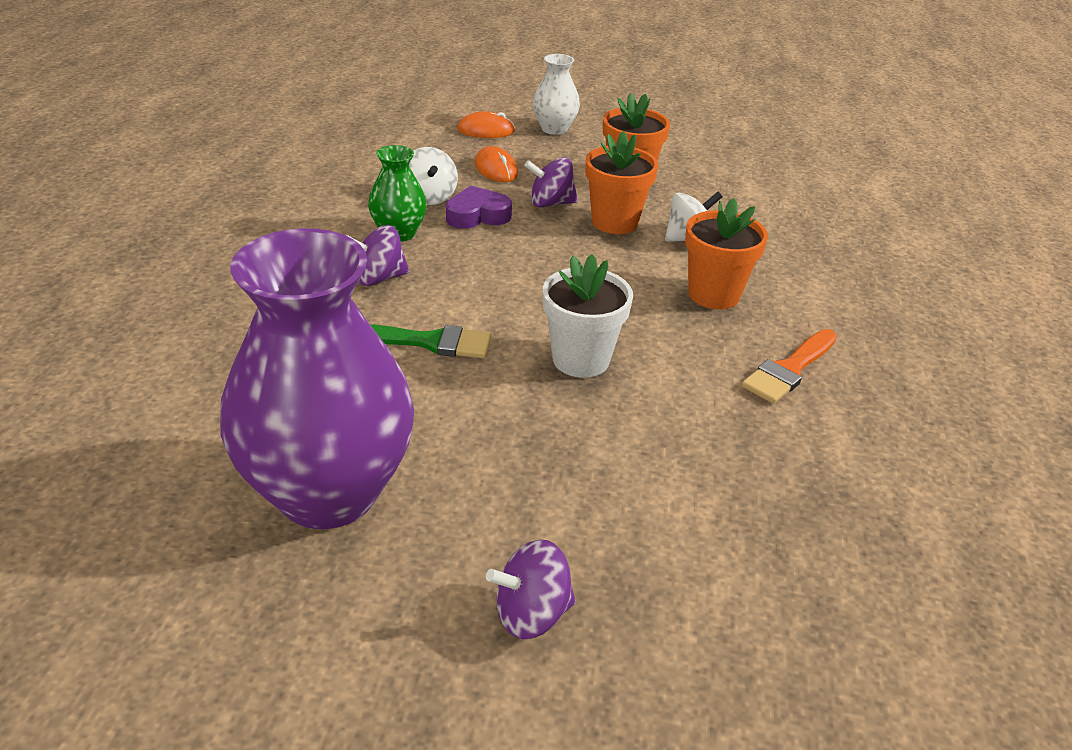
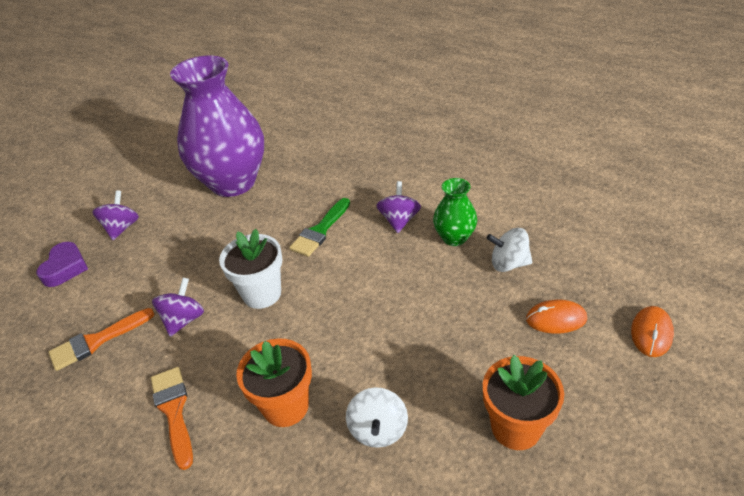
camera: 120 degrees right, 5 degrees up
purple heart [446,186,512,229] -> purple heart moved to [36,242,88,287]
purple spinning top [524,157,578,207] -> purple spinning top moved to [152,278,204,337]
white vase [533,54,580,135] -> none
orange flower pot [586,131,658,234] -> none
none -> orange brush [48,308,154,371]

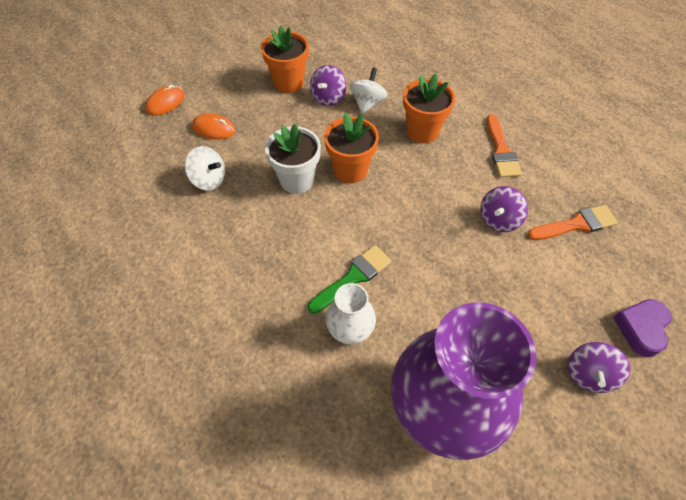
camera: 165 degrees left, 15 degrees up
white flower pot [219,229,283,309] -> white flower pot moved to [265,124,321,194]
purple spinning top [376,181,421,233] -> purple spinning top moved to [310,65,346,106]
green vase [433,178,477,246] -> none
none -> orange flower pot [324,113,379,183]
none -> white vase [326,283,376,344]

